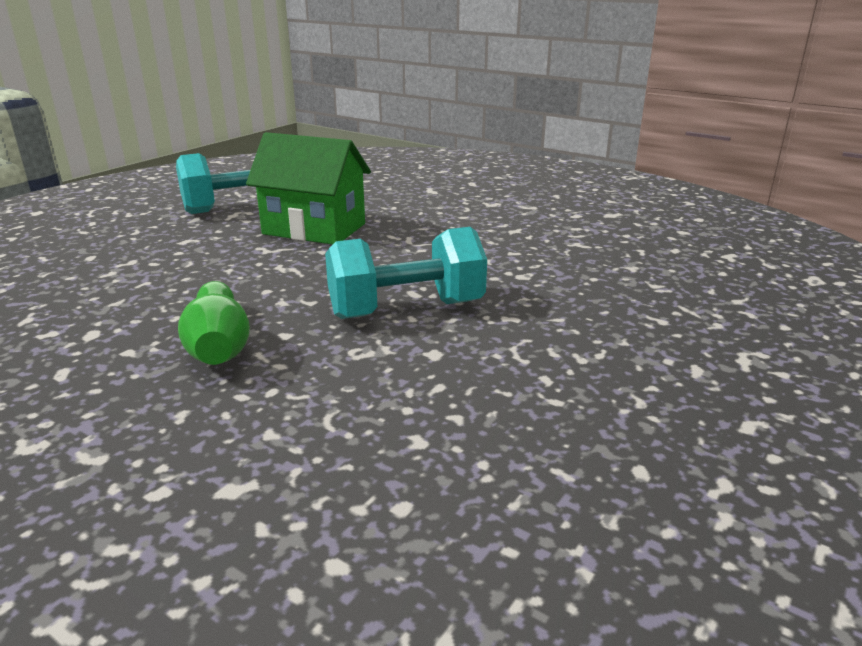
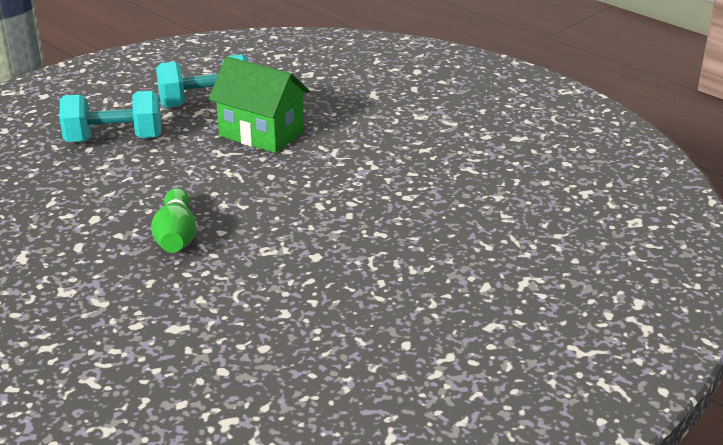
camera: 10 degrees right, 5 degrees up
turquoise dumbbell [325,227,487,319] -> turquoise dumbbell moved to [59,91,161,142]

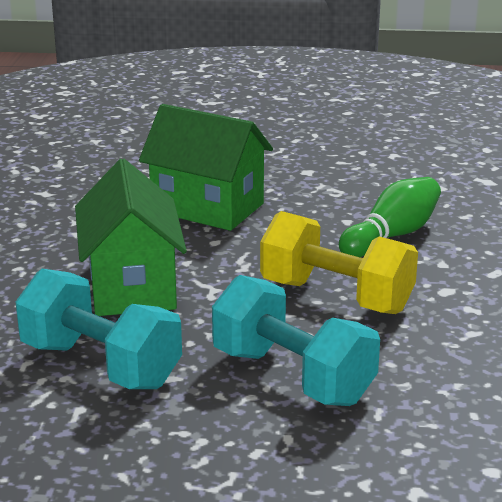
camera: 130 degrees left, 5 degrees down
none -> green house [139,104,273,231]
none -> yellow dumbbell [260,211,418,314]

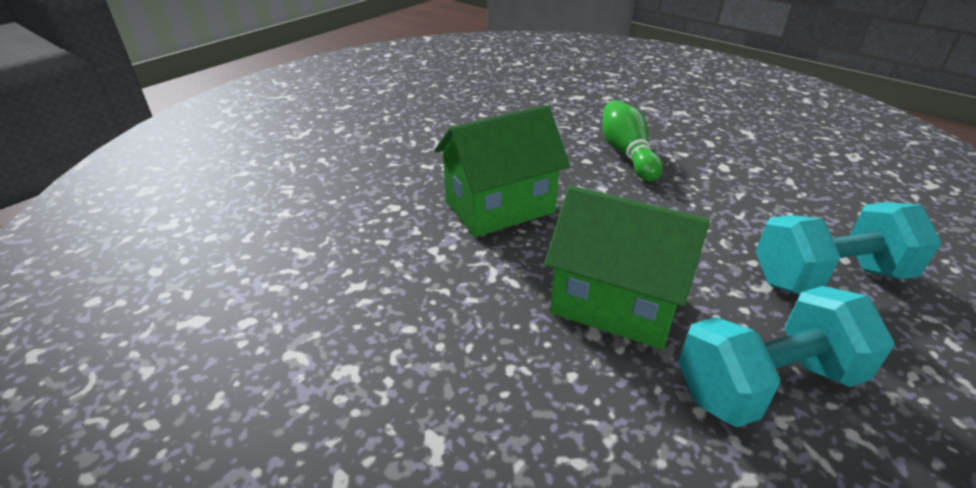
camera: 55 degrees left, 10 degrees up
yellow dumbbell [260,211,418,314] -> none

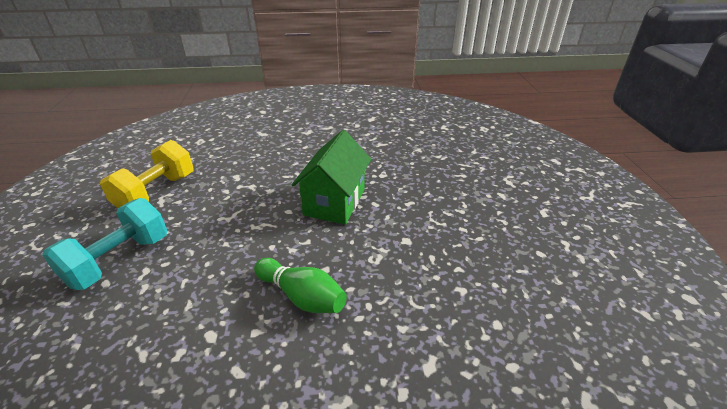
camera: 135 degrees right, 0 degrees up
green house [544,185,710,350] -> none
turquoise dumbbell [678,286,895,428] -> yellow dumbbell [100,140,193,208]

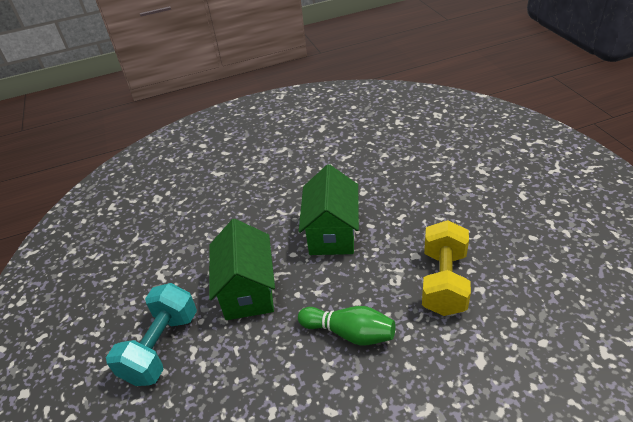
camera: 10 degrees left, 5 degrees up
yellow dumbbell [100,140,193,208] -> yellow dumbbell moved to [422,220,471,316]
none -> green house [209,219,275,320]

